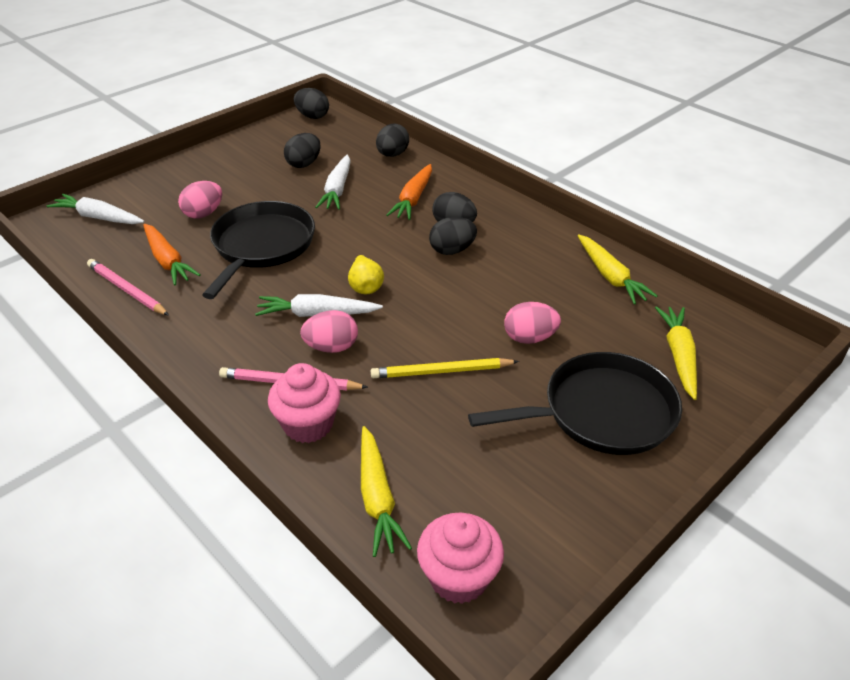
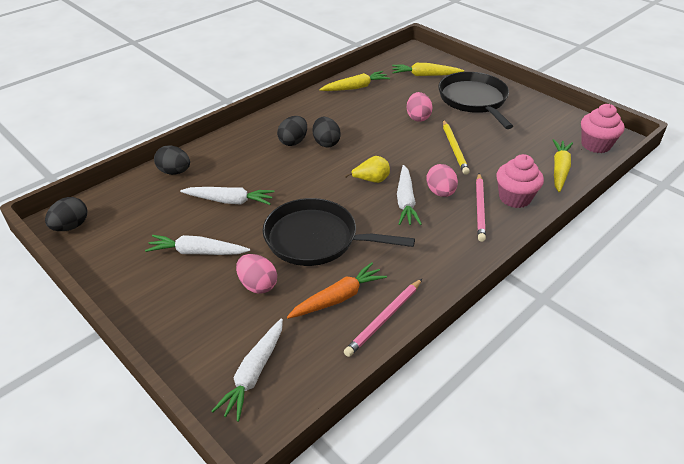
camera: 90 degrees left, 0 degrees up
black egg [284,133,321,168] -> none
yellow carrot [361,426,412,557] -> yellow carrot turned 60 degrees counterclockwise [553,139,573,192]
orange carrot [386,164,432,220] -> none
none -> white carrot [145,235,250,255]

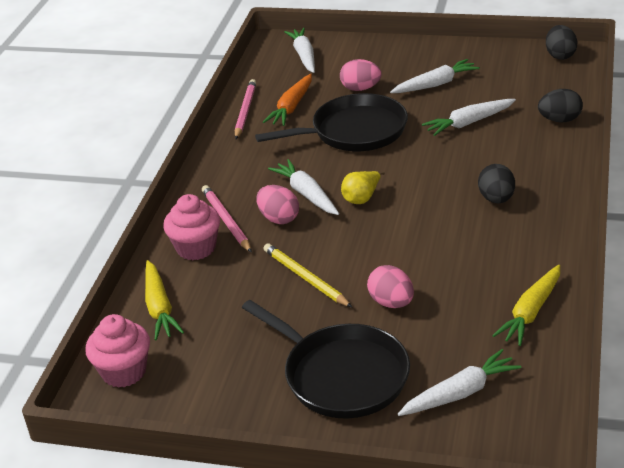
camera: 150 degrees right, 5 degrees down
black egg [313,117,341,148] -> none
yellow carrot [392,63,464,76] -> white carrot [398,349,522,416]

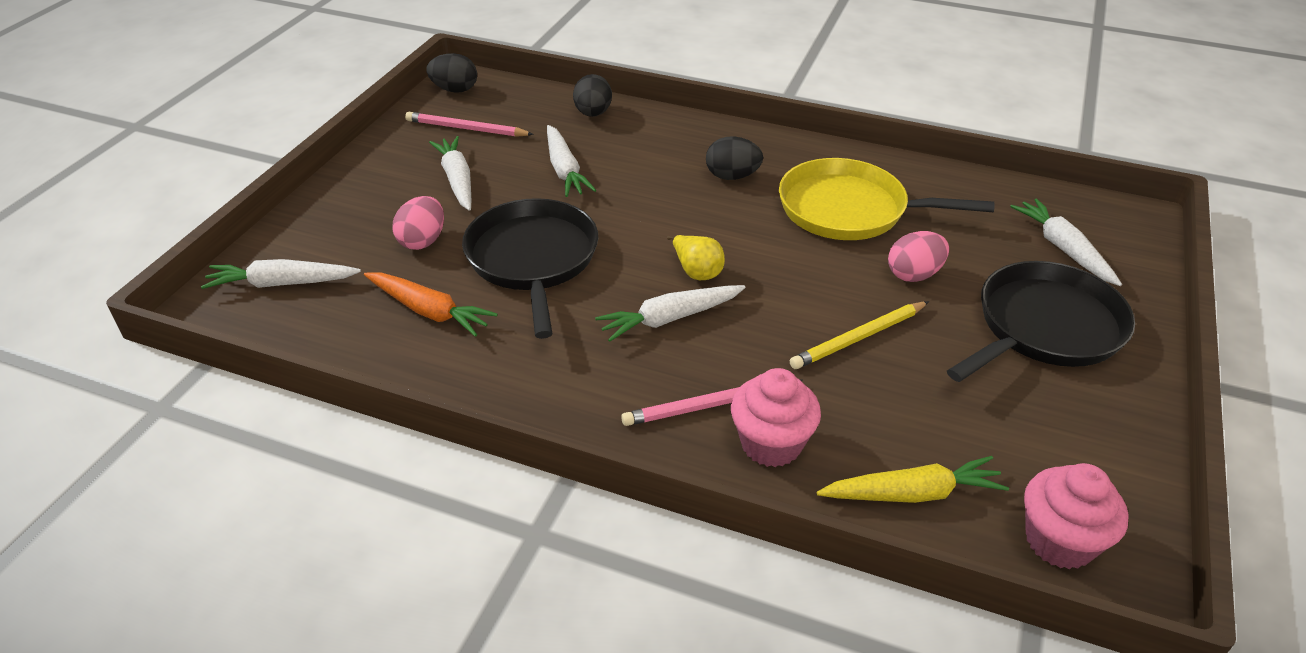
camera: 85 degrees left, 5 degrees up
pink pencil [235,79,256,139] -> pink pencil moved to [405,112,534,137]
pink egg [256,185,299,224] -> none
yellow carrot [492,265,560,346] -> none
none -> yellow pan [779,158,995,240]

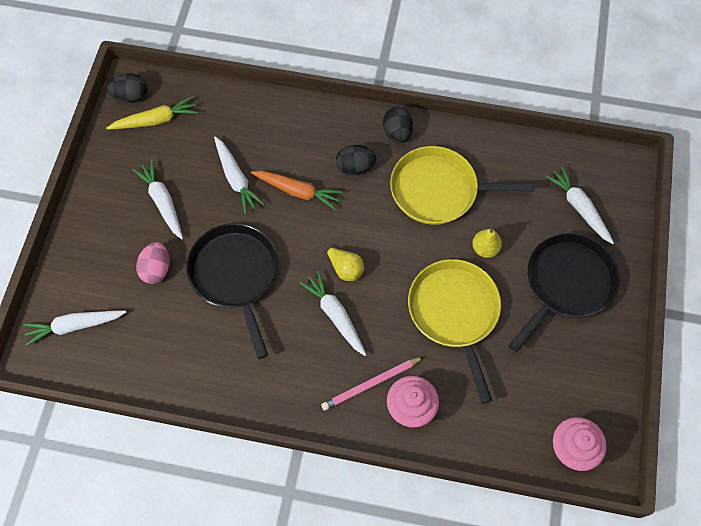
camera: 10 degrees left, 25 degrees up
orange carrot [364,272,498,337] -> orange carrot moved to [251,171,343,210]
pink pencil [405,112,534,137] -> none
black egg [573,74,612,117] -> black egg moved to [383,107,413,143]
white carrot [595,285,746,342] -> white carrot turned 90 degrees clockwise [299,271,366,356]
yellow pencil [790,301,929,369] -> yellow pan [408,259,501,404]
yellow carrot [817,456,1009,503] -> yellow carrot moved to [106,96,198,129]
pink egg [888,231,949,282] -> yellow pear [472,229,502,258]

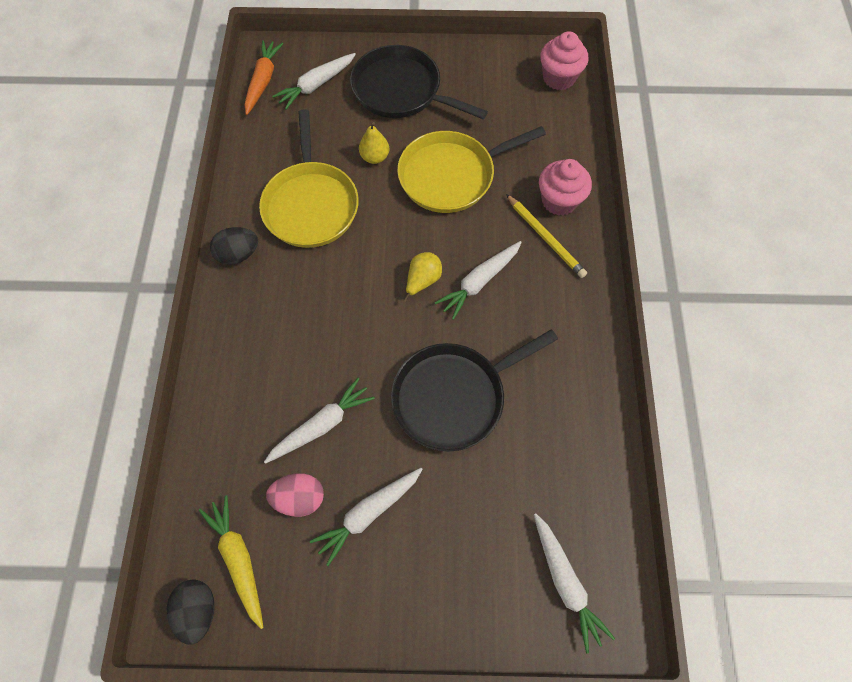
camera: 100 degrees left, 0 degrees up
pink egg [136,242,170,284] -> pink egg moved to [266,473,324,517]
orange carrot [251,171,343,210] -> orange carrot moved to [245,40,283,115]
pink pencil [321,357,424,411] -> yellow pencil [506,194,587,278]
black egg [336,145,376,175] -> none

